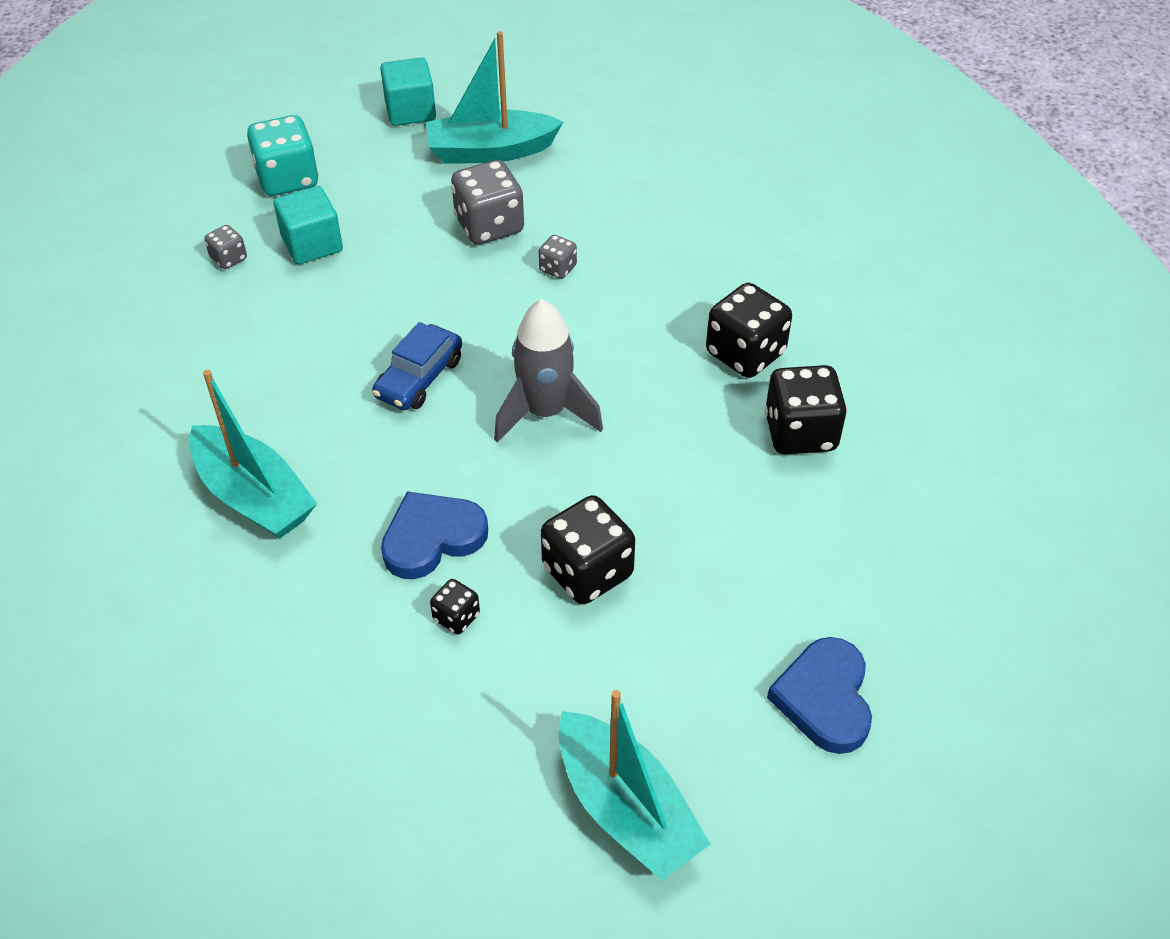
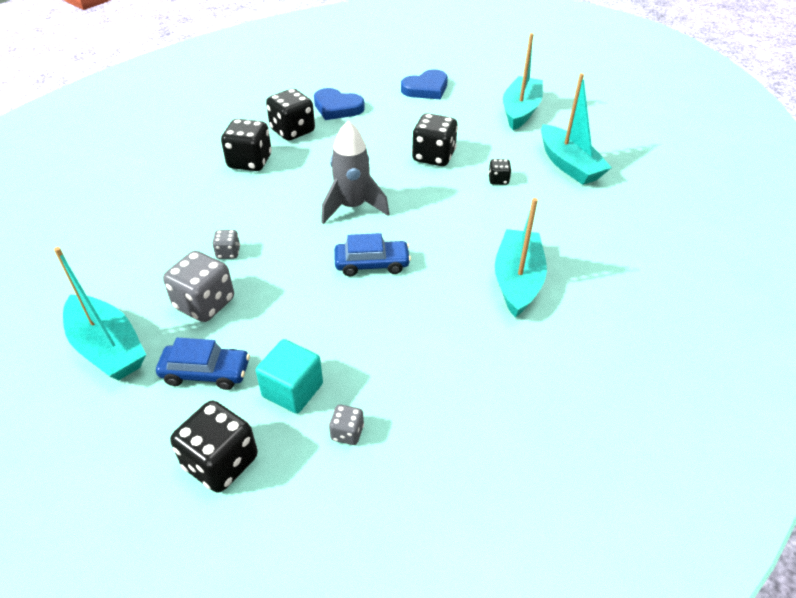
camera: 125 degrees left, 5 degrees down
turquoise dice [247,115,319,196] -> black dice [170,401,258,493]
turquoise cube [380,57,436,126] -> none
blue heart [381,492,488,579] -> blue heart moved to [314,88,365,120]
none -> blue car [156,338,250,390]
none -> turquoise boat [541,73,612,185]

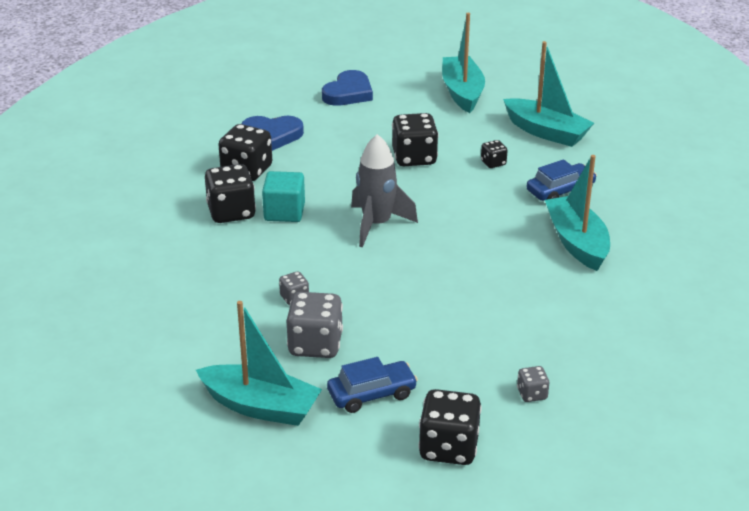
camera: 25 degrees left, 10 degrees down
turquoise cube [256,339,323,414] -> turquoise cube moved to [262,171,305,222]
blue car [334,233,411,276] -> blue car moved to [527,159,597,201]

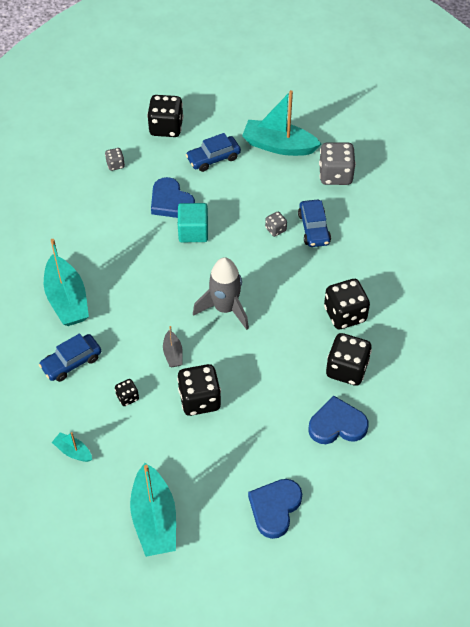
camera: 175 degrees right, 20 degrees up
turquoise cube [262,171,305,222] -> turquoise cube moved to [178,203,208,242]
grey dice [287,292,343,358] -> grey dice moved to [319,142,356,185]
turquoise boat [503,41,594,147] -> turquoise boat [52,432,92,462], size x0.48
none -> blue heart [151,177,195,218]
none -> grey boat [163,326,183,367]
none -> blue car [298,200,331,247]

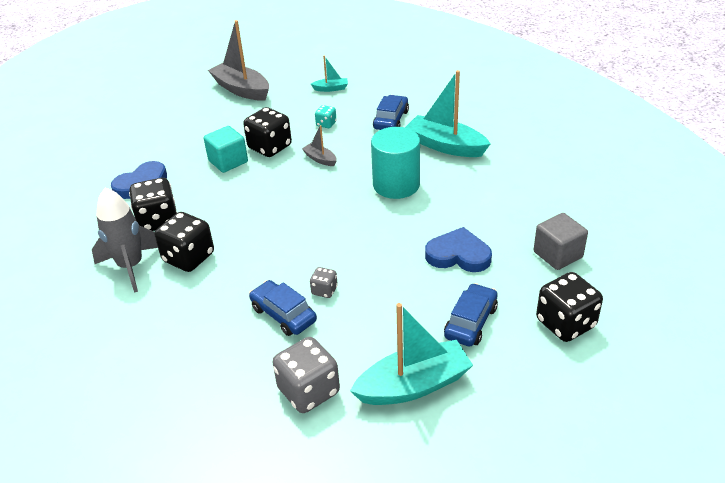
camera: 145 degrees right, 15 degrees down
grey dice [105,148,125,171] -> grey cube [534,213,588,270]
black dice [115,379,139,406] -> turquoise dice [315,105,336,128]
turquoise boat [130,463,176,557] -> grey boat [208,20,269,101]
turquoise cube [178,203,208,242] -> turquoise cube moved to [204,126,248,173]
grey rocket [193,257,249,330] -> grey rocket moved to [92,188,158,293]
blue heart [248,479,302,539] -> none
none -> turquoise cylinder [371,127,420,199]

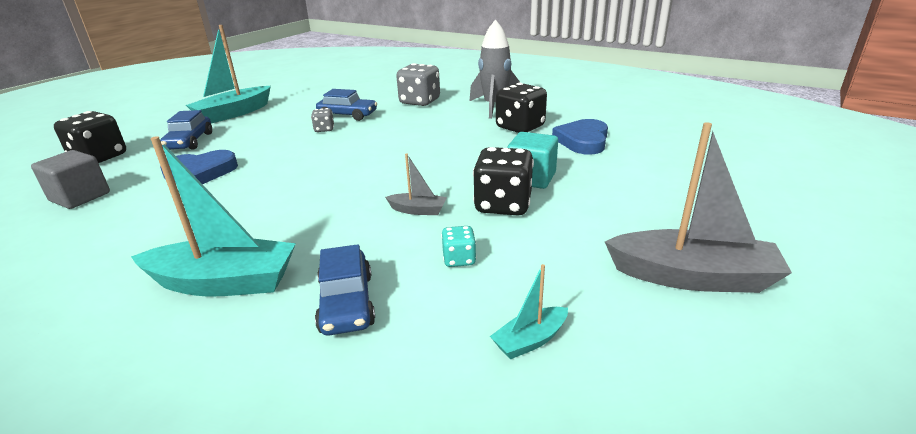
camera: 150 degrees right, 10 degrees down
black dice [155,212,214,272] -> none
grey dice [272,337,340,413] -> grey dice moved to [396,63,440,106]
turquoise cylinder [371,127,420,199] -> none

